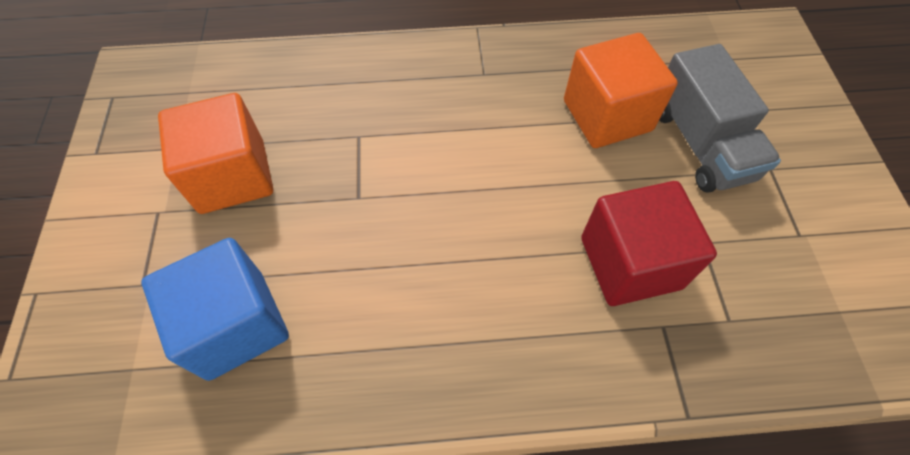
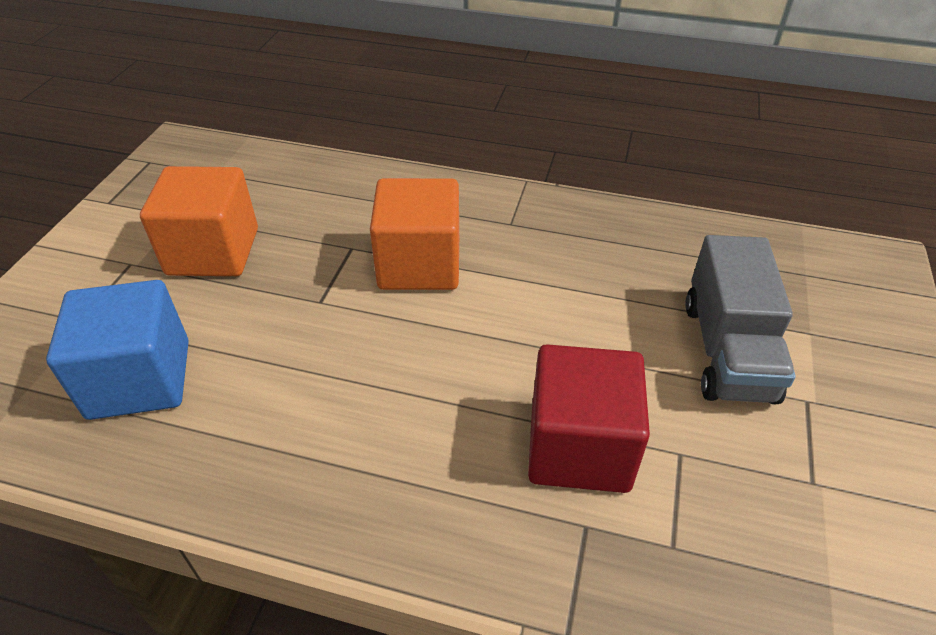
camera: 20 degrees right, 15 degrees down
orange cube [564,33,678,148] -> orange cube moved to [370,178,459,290]

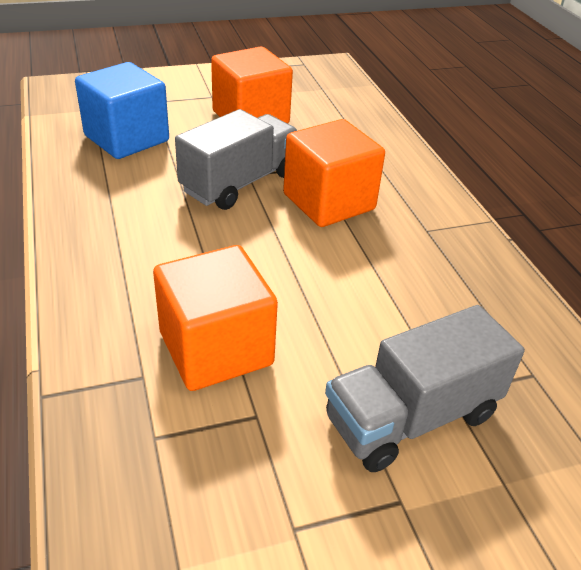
camera: 55 degrees right, 5 degrees down
red cube [528,344,650,493] -> orange cube [153,245,278,391]
none -> grey truck [175,109,297,210]

